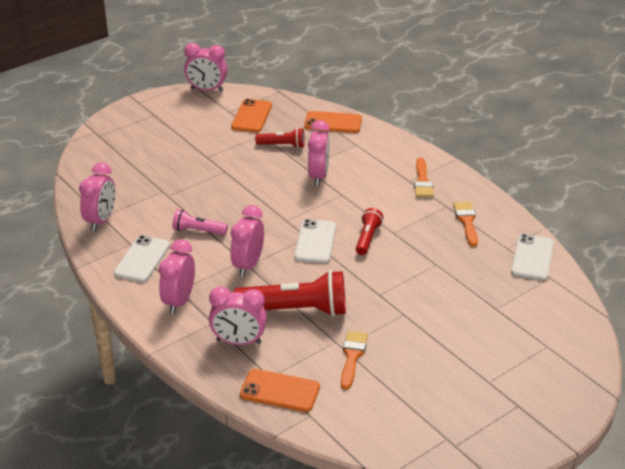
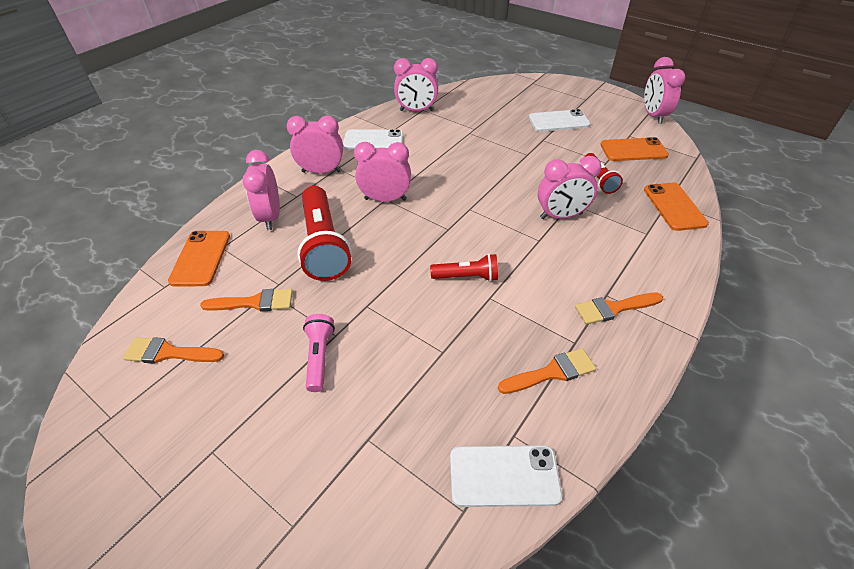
camera: 75 degrees right, 10 degrees up
pink flashlight [172,209,228,235] -> pink flashlight moved to [303,314,335,392]
white phone [294,219,336,263] -> white phone moved to [529,109,591,132]
none -> orange brush [123,337,224,364]

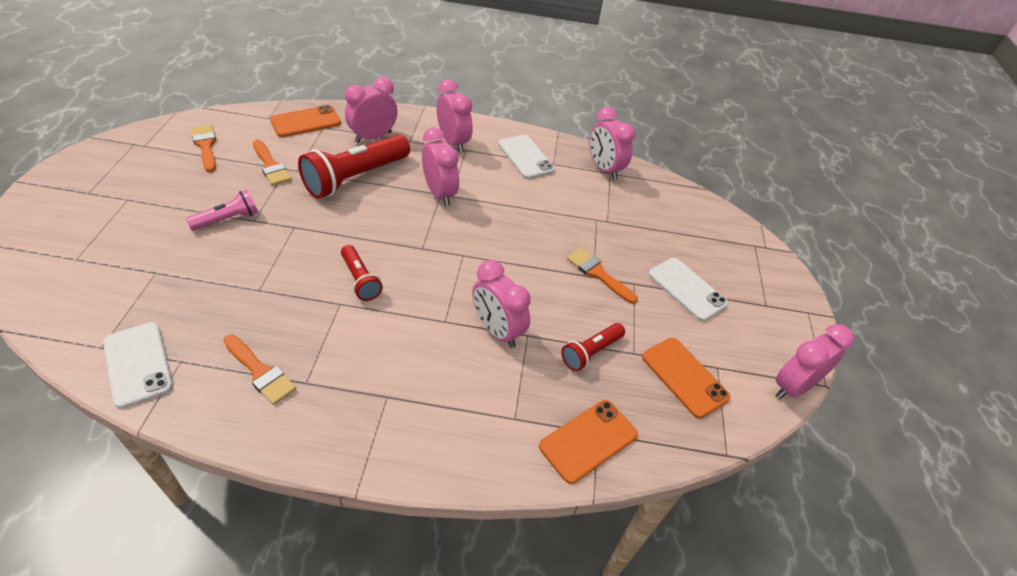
camera: 55 degrees right, 0 degrees up
orange brush [575,293,663,324] -> orange brush moved to [567,248,638,304]

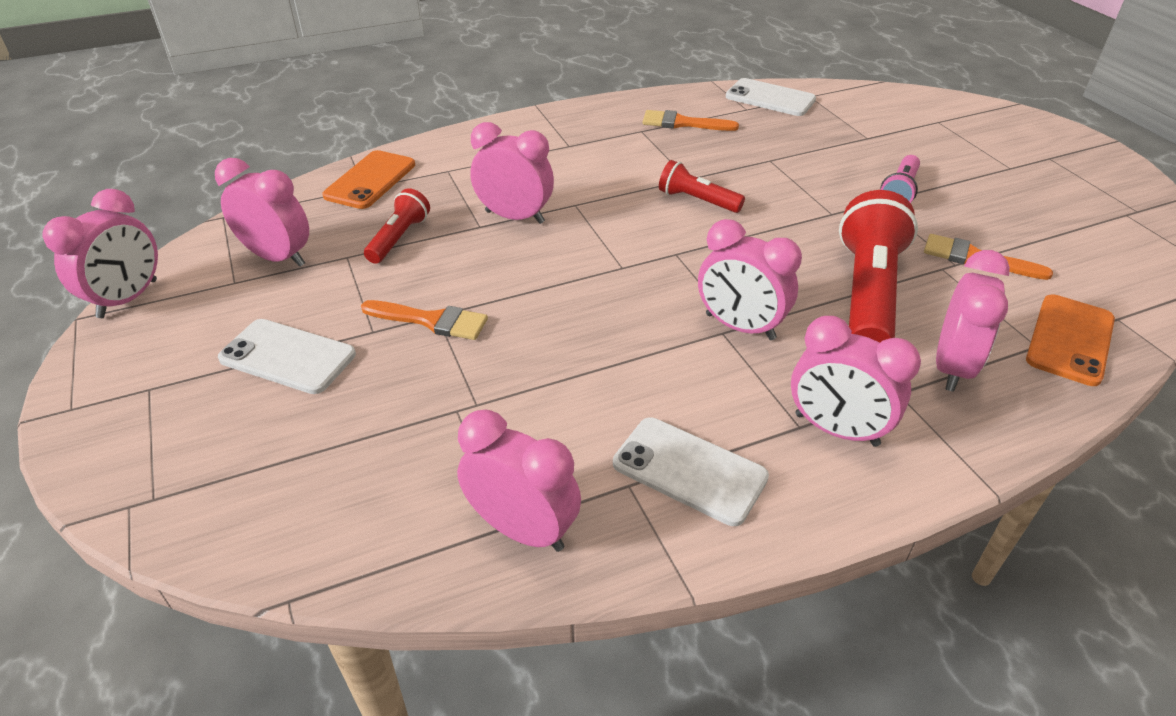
camera: 155 degrees right, 5 degrees down
orange brush [192,125,216,172] -> none
orange phone [642,338,730,418] -> pink clock [215,158,309,267]

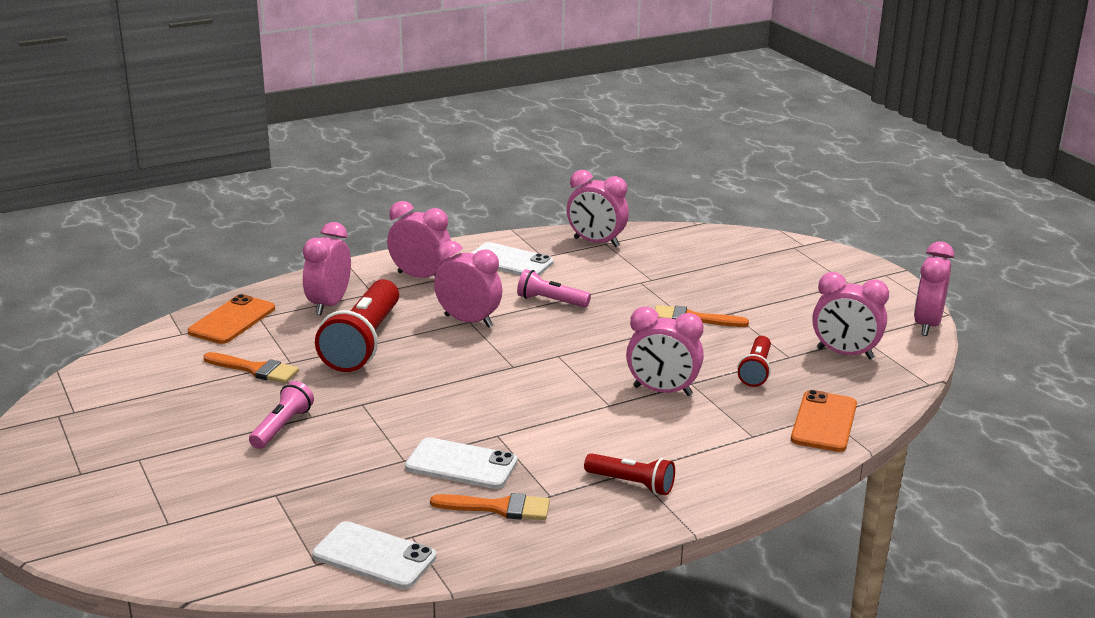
camera: 175 degrees right, 15 degrees down
white phone [218,319,356,394] -> white phone moved to [405,437,518,489]
red flashlight [659,160,745,213] -> red flashlight moved to [584,453,675,495]
none -> pink flashlight [517,269,591,308]

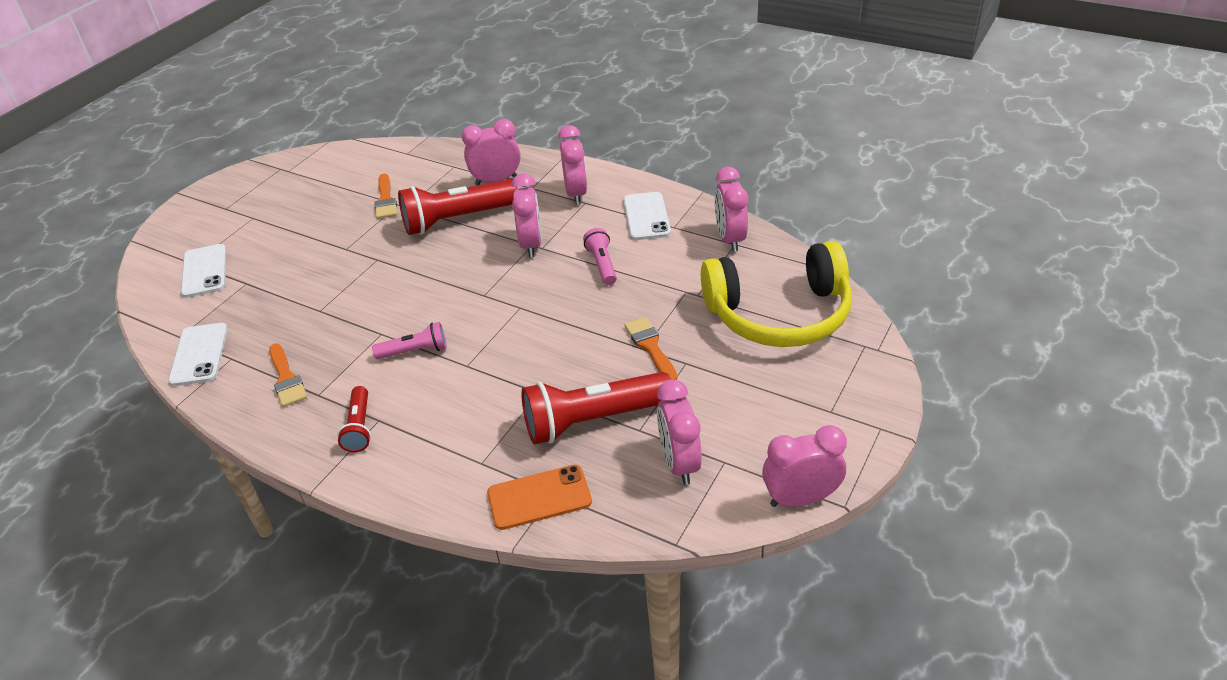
camera: 60 degrees right, 15 degrees up
orange phone [188,294,275,344] -> none
pink flashlight [249,381,314,449] -> pink flashlight moved to [372,322,447,359]
white phone [405,437,518,489] -> white phone moved to [181,244,226,298]
pink clock [626,307,704,396] -> none
red flashlight [738,336,771,387] -> red flashlight [521,372,671,444], size x1.90
none -> yellow headphones [701,241,852,347]

